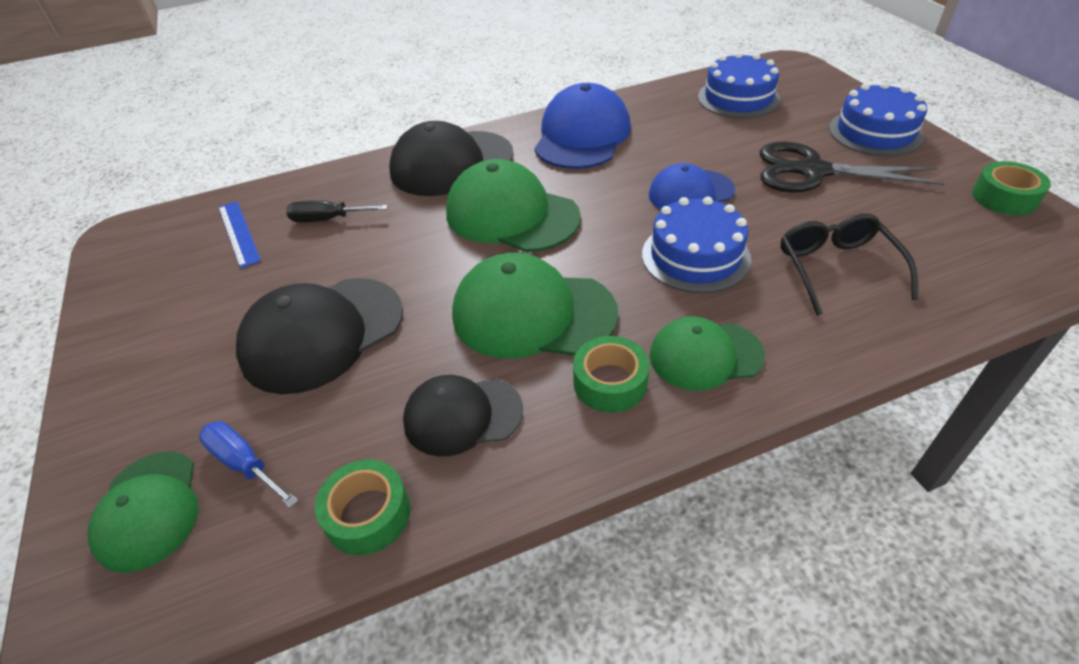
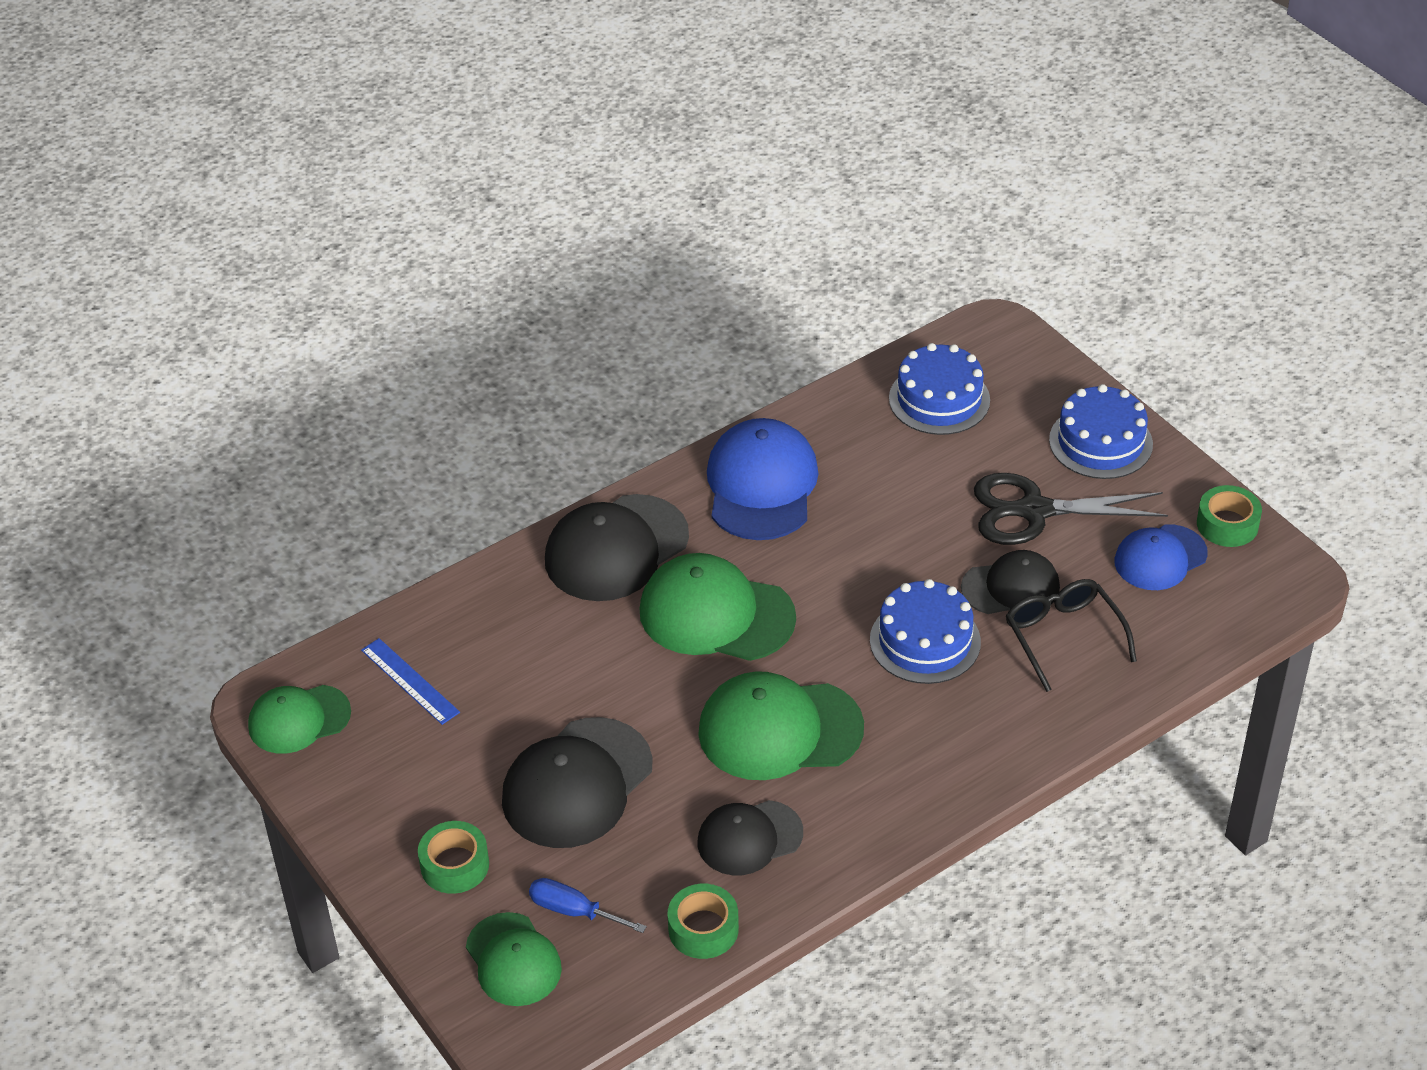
camera: 15 degrees left, 0 degrees up
black screwdriver [286,200,388,222] -> none
green tape [573,336,649,413] -> green tape moved to [418,821,489,894]
blue cap [649,163,735,210] -> blue cap moved to [1114,524,1208,590]
green cap [650,316,765,391] -> green cap moved to [248,685,351,754]
none -> black cap [961,550,1060,614]

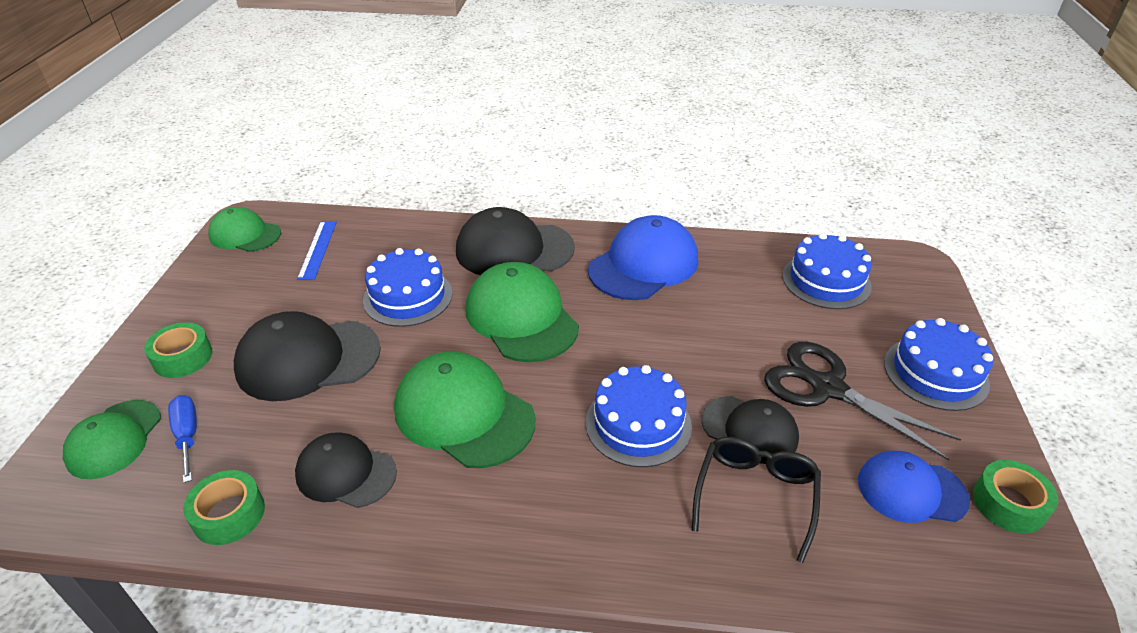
camera: 40 degrees right, 5 degrees down
none -> blue cake [363,248,453,327]

